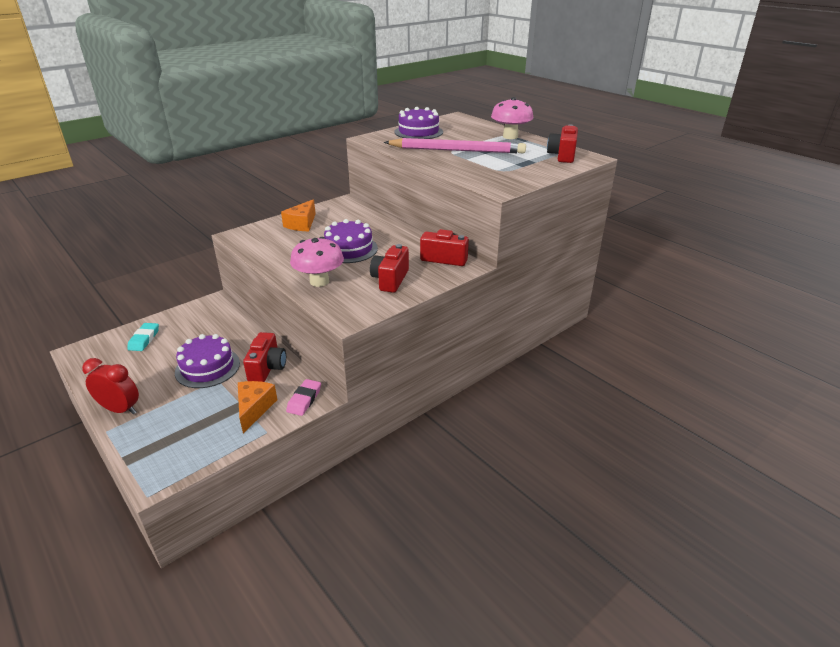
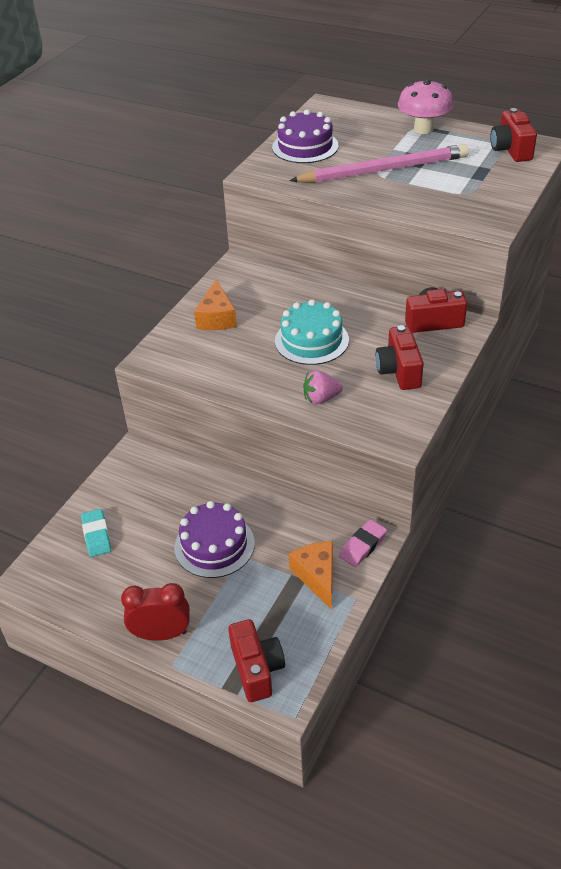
camera: 20 degrees left, 10 degrees up
red camera [243,332,286,382] -> red camera moved to [228,619,285,702]
pink eraser [286,379,321,416] -> pink eraser turned 45 degrees clockwise [339,520,387,567]
pink mushroom [290,237,344,287] -> pink strawberry [303,370,343,404]
purple cake [324,219,378,263] -> turquoise cake [275,299,349,365]

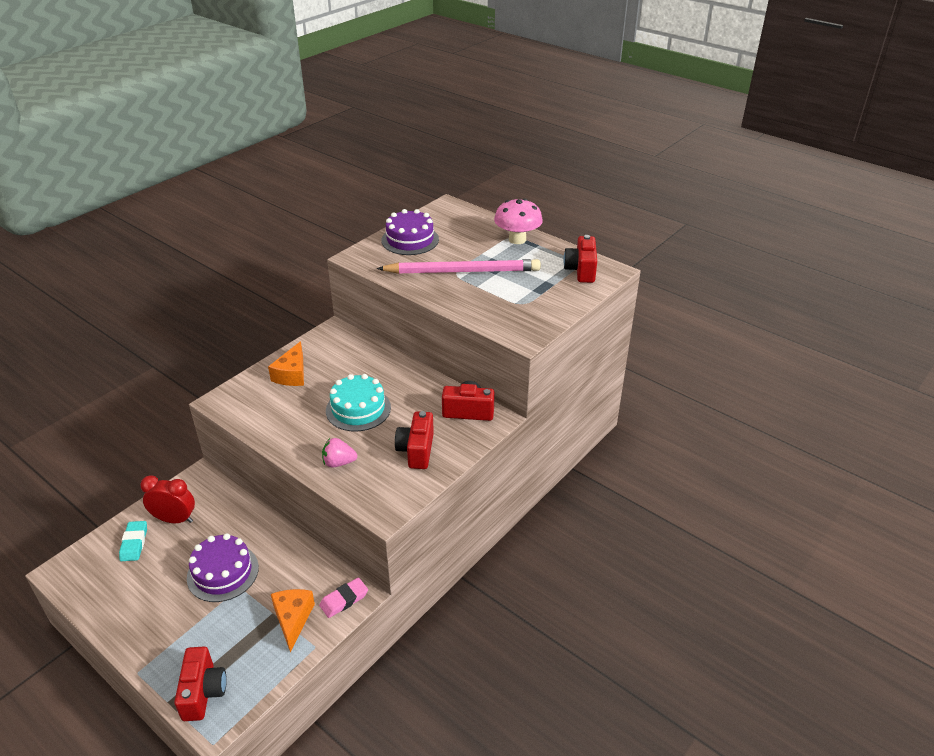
camera: 10 degrees right, 5 degrees down
red clock [121,583,190,641] -> red clock moved to [140,475,195,523]

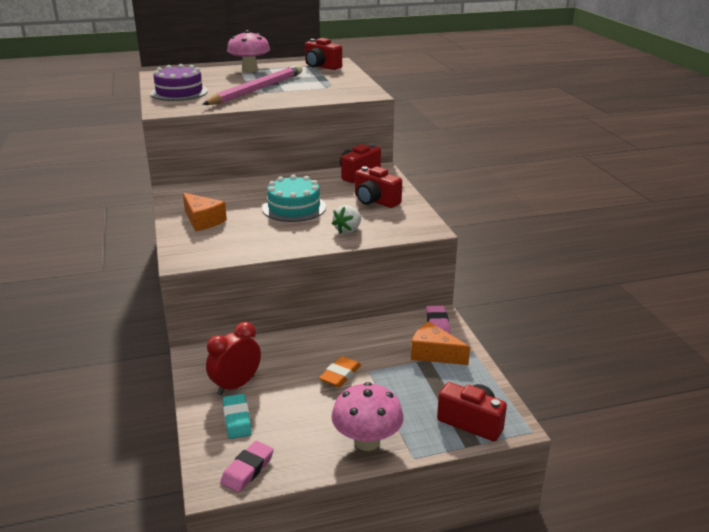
camera: 55 degrees left, 10 degrees down
turquoise eraser [119,521,147,561] -> turquoise eraser turned 45 degrees clockwise [223,394,252,439]
purple cake [187,533,259,602] -> orange eraser [319,356,361,387]
pink strawberry [322,438,357,467] -> white strawberry [332,205,361,234]
none -> pink eraser [220,441,274,492]
none -> pink mushroom [331,382,404,451]

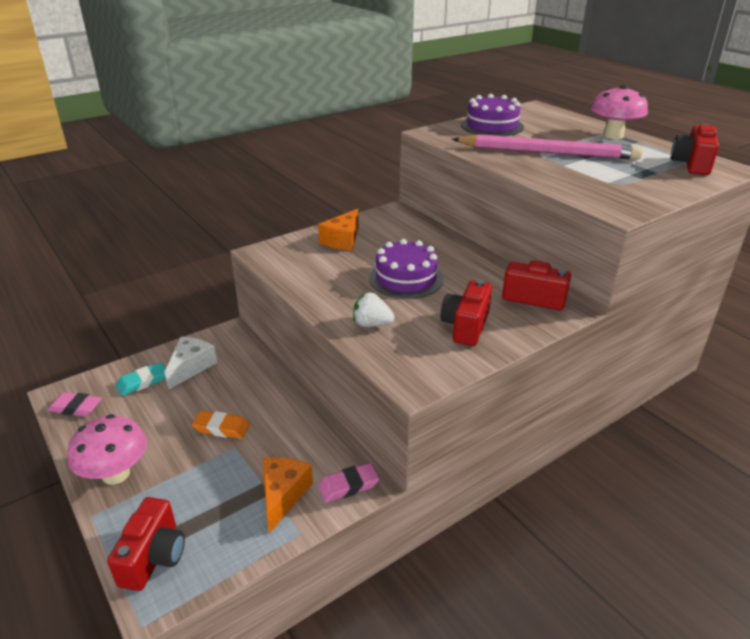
camera: 70 degrees right, 5 degrees up
red clock [206,322,261,395] -> white cheese [165,337,217,389]
turquoise cake [262,175,326,222] -> purple cake [369,239,443,299]

